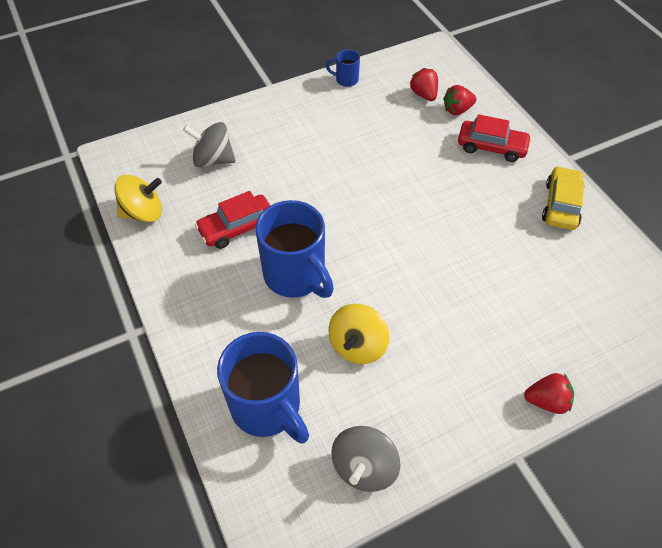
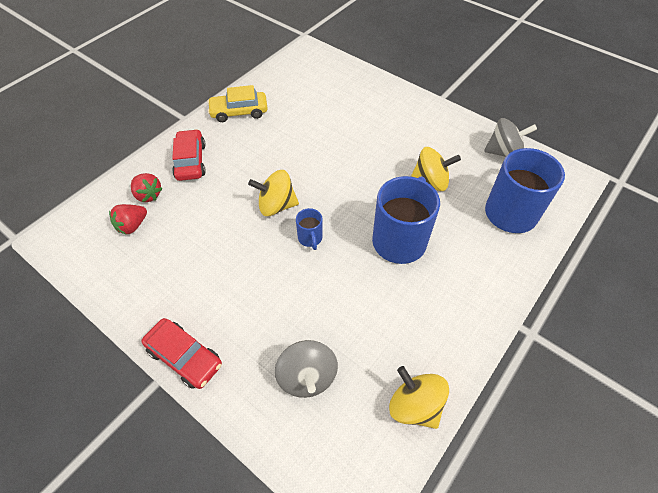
camera: 115 degrees left, 0 degrees up
red car [195,191,271,249] -> red car moved to [142,318,222,389]
blue mug [326,49,360,87] -> blue mug moved to [296,208,323,250]
red strawberry [524,373,574,414] -> none
none -> yellow spinning top [248,170,299,216]

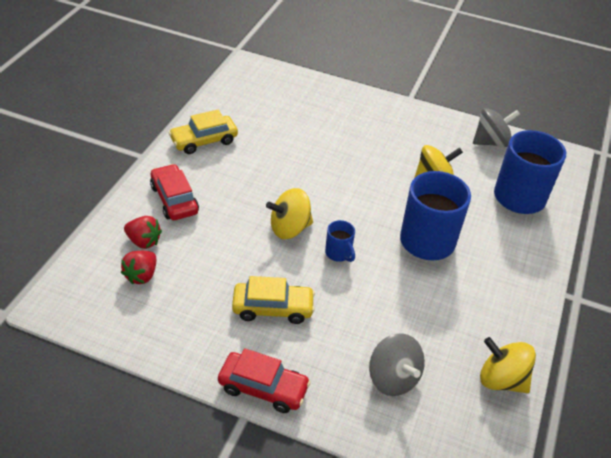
camera: 20 degrees left, 10 degrees down
none -> yellow car [232,276,315,324]

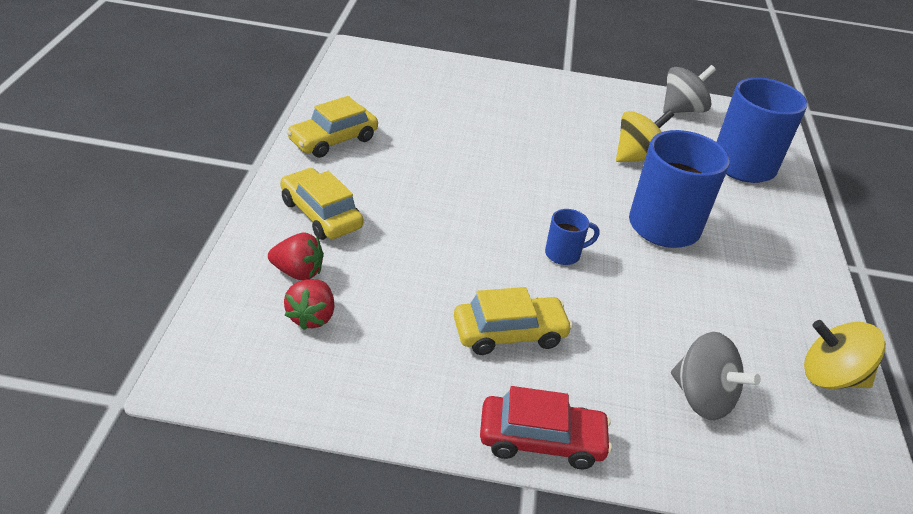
camera: 15 degrees left, 5 degrees down
red car [150,164,199,220] -> yellow car [280,168,363,240]
yellow spinning top [266,188,313,239] -> none
blue mug [325,220,355,262] -> blue mug turned 60 degrees counterclockwise [545,209,599,265]

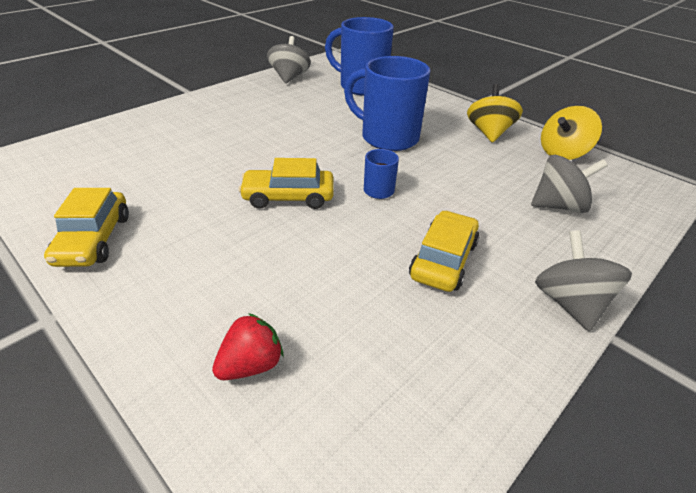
camera: 50 degrees left, 0 degrees up
yellow car [280,168,363,240] -> yellow car moved to [239,158,334,209]
red strawberry [284,279,334,330] -> none
red car [480,386,612,469] -> grey spinning top [535,230,632,331]
yellow spinning top [616,110,674,162] -> yellow spinning top moved to [467,84,523,143]

